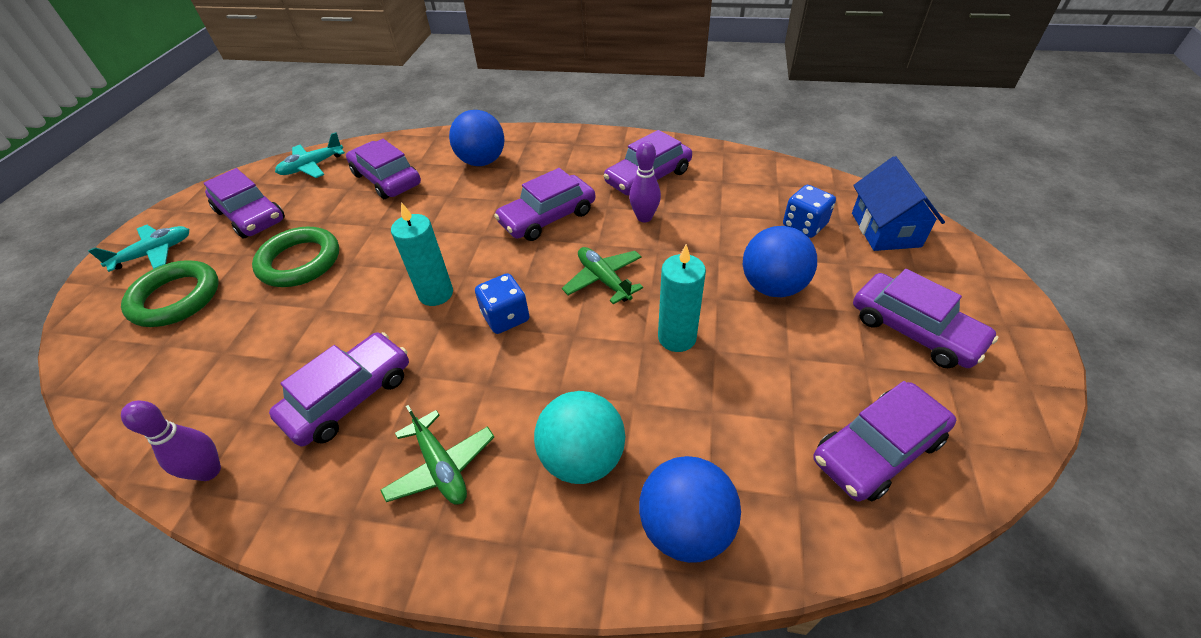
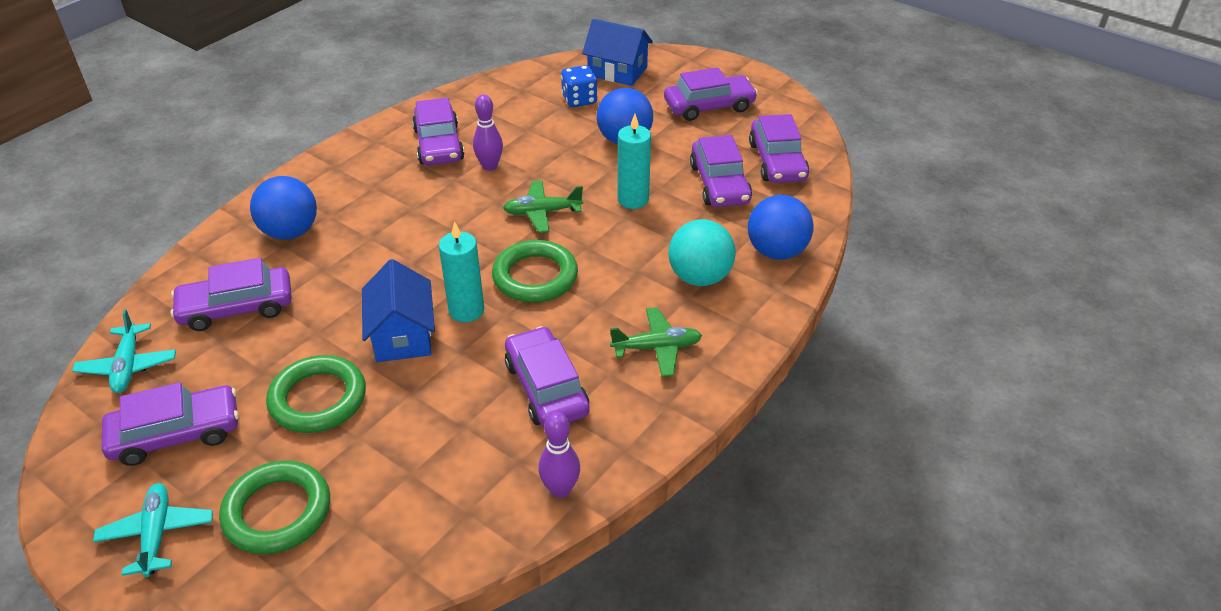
camera: 65 degrees left, 5 degrees down
blue dice [475,273,530,334] -> green ring [492,240,578,303]
purple car [494,168,595,241] -> purple car moved to [690,135,752,207]
none -> blue house [362,259,435,362]

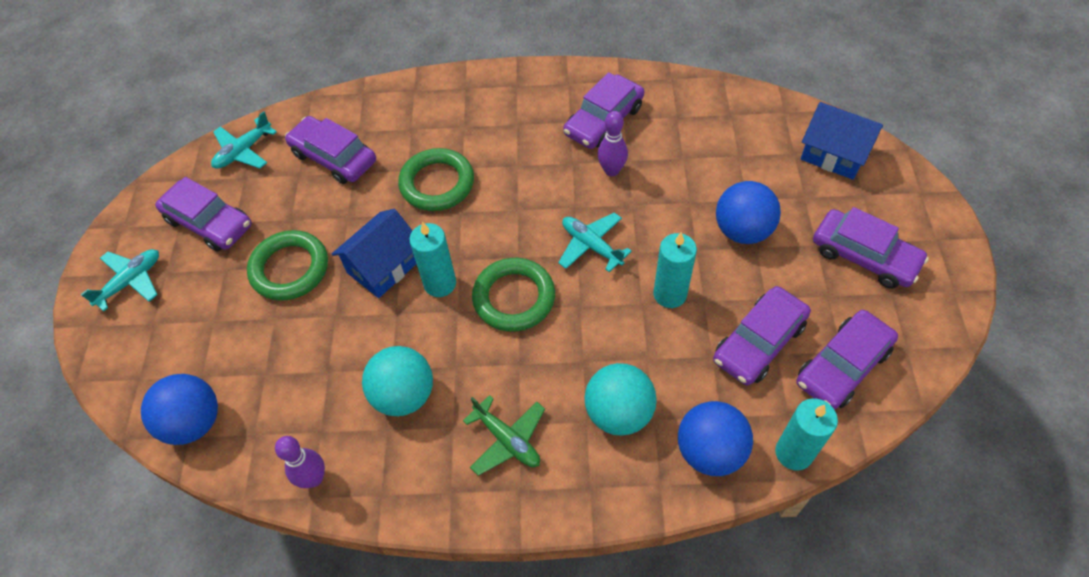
camera: 55 degrees right, 15 degrees up
green ring [219,460,330,554] -> green ring moved to [398,148,474,211]
blue ball [250,176,317,240] -> blue ball moved to [141,374,218,445]
green plane [503,180,583,233] -> turquoise plane [558,213,632,272]
purple car [505,326,590,427] -> turquoise ball [362,346,433,416]
blue dice [561,65,597,107] -> none
blue house [582,19,653,86] -> blue house turned 45 degrees counterclockwise [801,102,883,180]
none -> turquoise candle [775,398,838,471]

